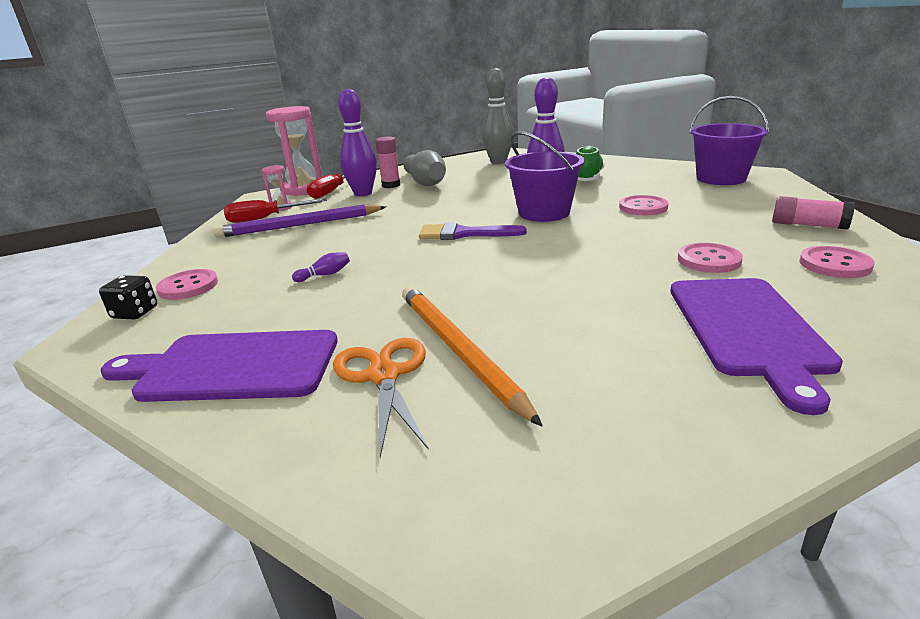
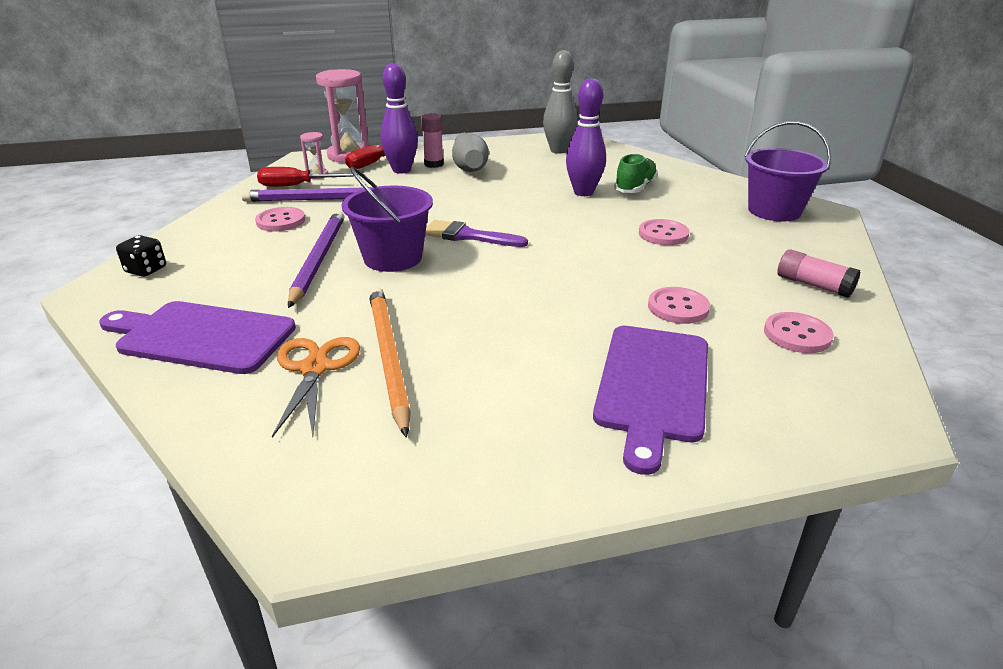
camera: 10 degrees right, 5 degrees up
pink button [156,269,218,300] -> pink button moved to [255,207,305,231]
purple bowling pin [292,252,350,282] -> purple pencil [288,211,344,308]
purple bucket [505,131,585,222] -> purple bucket moved to [341,167,433,272]

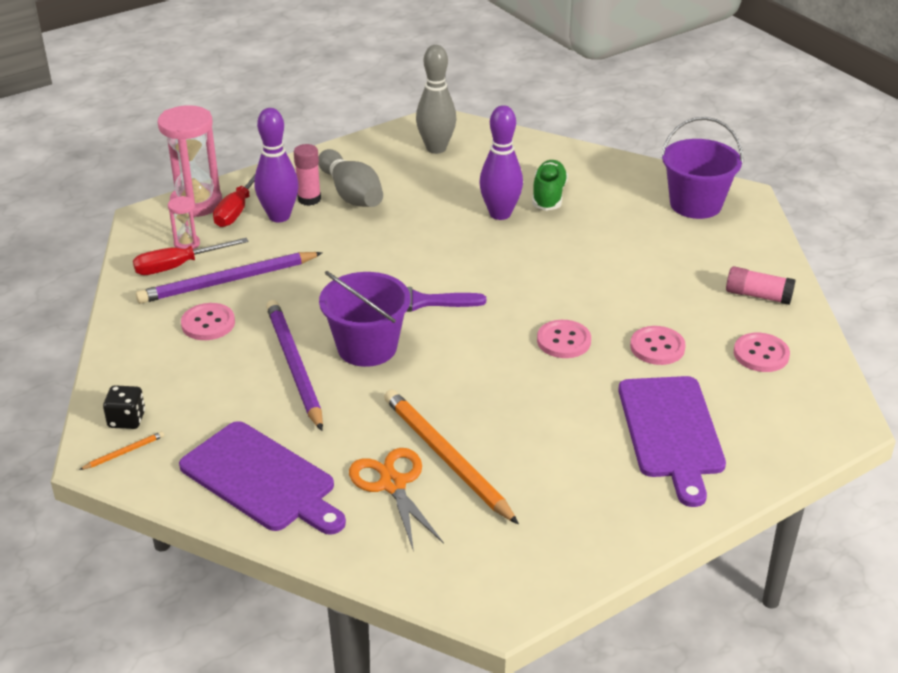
camera: 20 degrees left, 5 degrees up
purple cutting board [99,301,296,374] -> purple cutting board turned 135 degrees counterclockwise [179,421,346,535]
pink button [639,219,689,245] -> pink button moved to [537,320,591,358]
none -> orange pencil [79,431,164,470]

